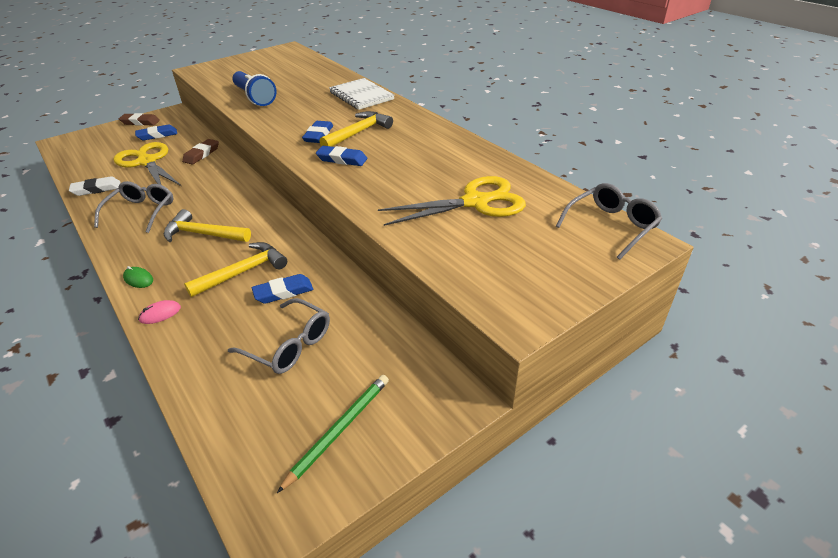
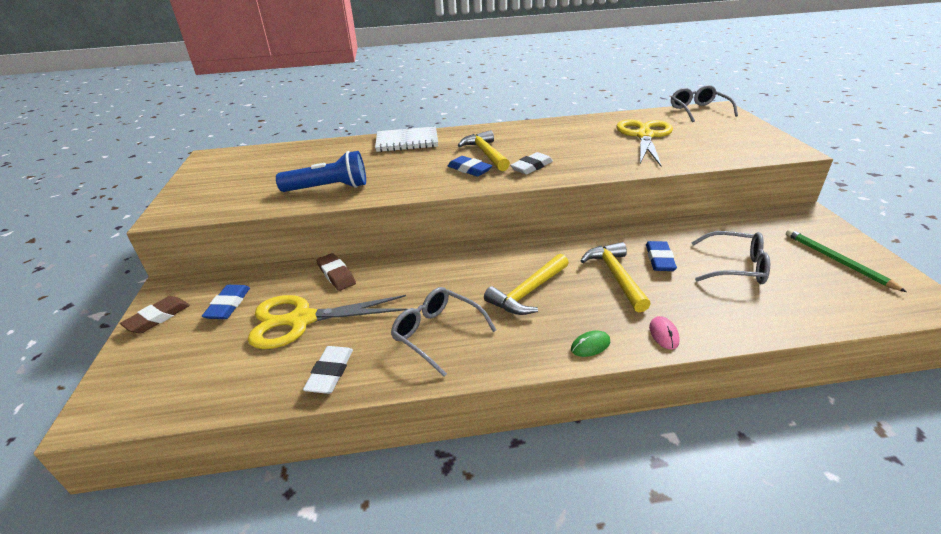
camera: 60 degrees left, 5 degrees down
grey glasses [228,298,330,374] -> grey glasses turned 45 degrees clockwise [691,231,770,284]
blue eraser [316,146,367,166] -> white eraser [510,152,553,175]

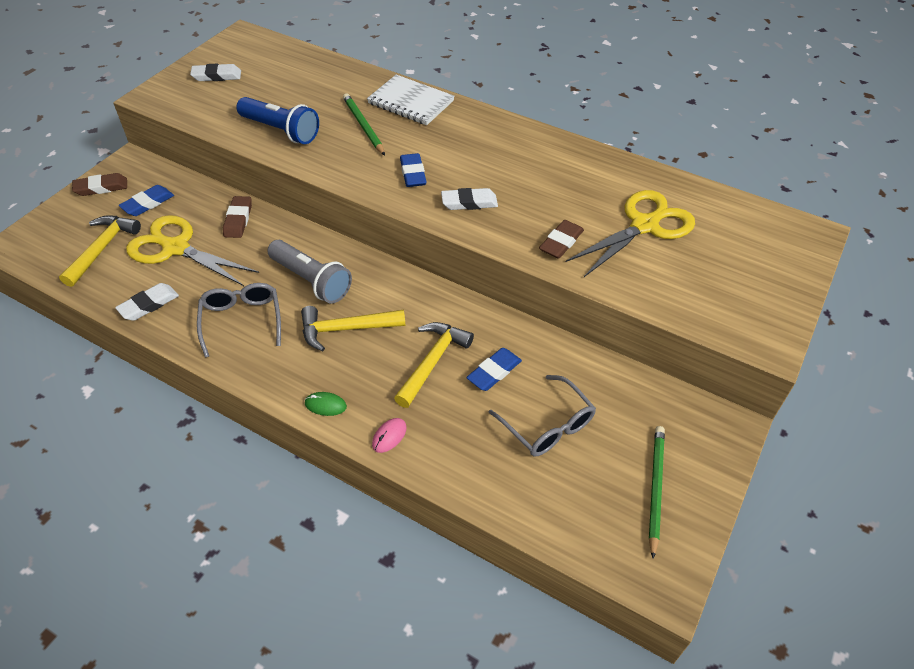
camera: 35 degrees right, 15 degrees up
yellow hammer [458,130,510,171] -> yellow hammer moved to [59,215,141,287]
grey glasses [671,85,738,122] -> none
none -> white eraser [190,64,241,81]
none -> grey flashlight [267,240,352,304]
none -> green pencil [343,93,385,155]
none -> brown eraser [539,220,584,259]

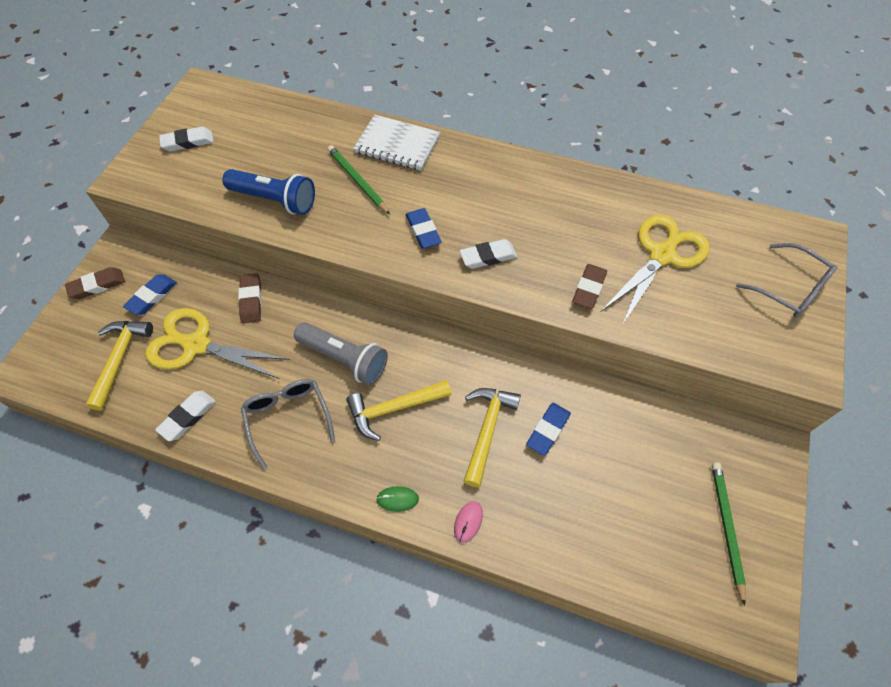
camera: 10 degrees left, 10 degrees up
grey glasses [488,375,596,457] -> grey glasses moved to [736,243,837,318]

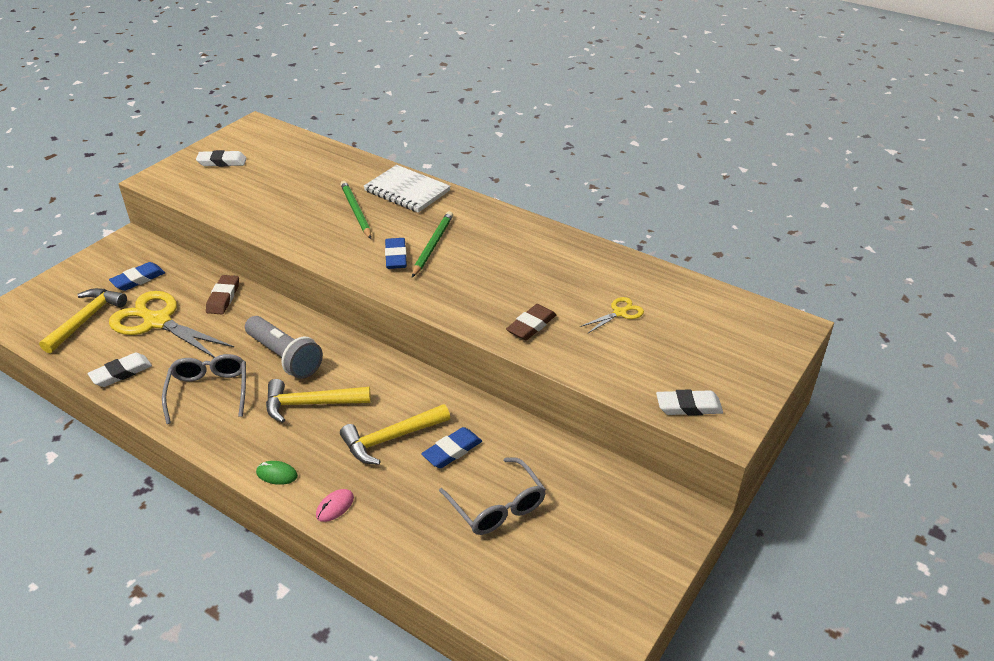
camera: 15 degrees right, 20 degrees down
brown eraser [65,267,125,299] -> none
blue flashlight [222,169,315,215] -> none
white eraser [460,239,517,269] -> white eraser moved to [656,390,723,416]
yellow hammer [464,388,521,487] -> yellow hammer turned 150 degrees counterclockwise [340,404,450,465]
yellow scissors [601,214,710,325] -> yellow scissors [580,297,644,334], size x0.47
green pencil [712,462,746,606] -> green pencil moved to [412,211,453,277]
grey glasses [736,243,837,318] -> grey glasses moved to [439,457,546,535]

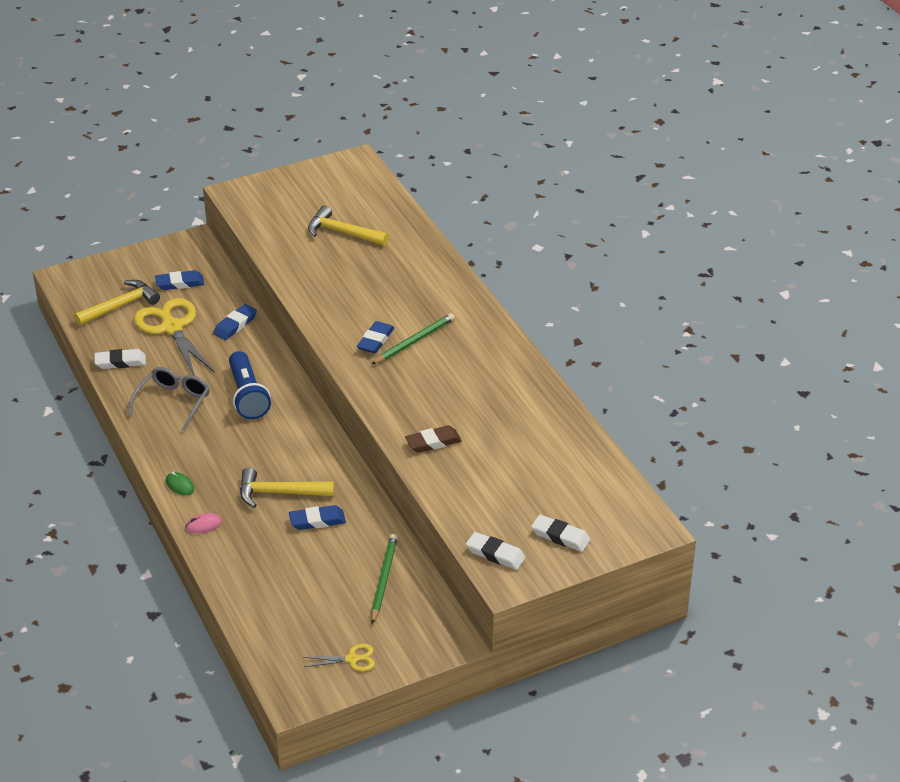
camera: 30 degrees right, 0 degrees up
white eraser [196,150,247,167] -> white eraser moved to [531,515,591,552]
brown eraser [206,275,239,314] -> blue eraser [213,304,257,340]
grey flashlight [245,316,323,379] -> blue flashlight [229,351,271,420]
yellow hammer [266,379,371,423] -> yellow hammer moved to [308,206,389,246]
green pencil [340,181,371,239] -> green pencil moved to [371,534,398,624]
white notebook [364,165,451,213] -> none
grey glasses [439,457,546,535] -> none
yellow scissors [580,297,644,334] -> yellow scissors moved to [303,644,375,671]

